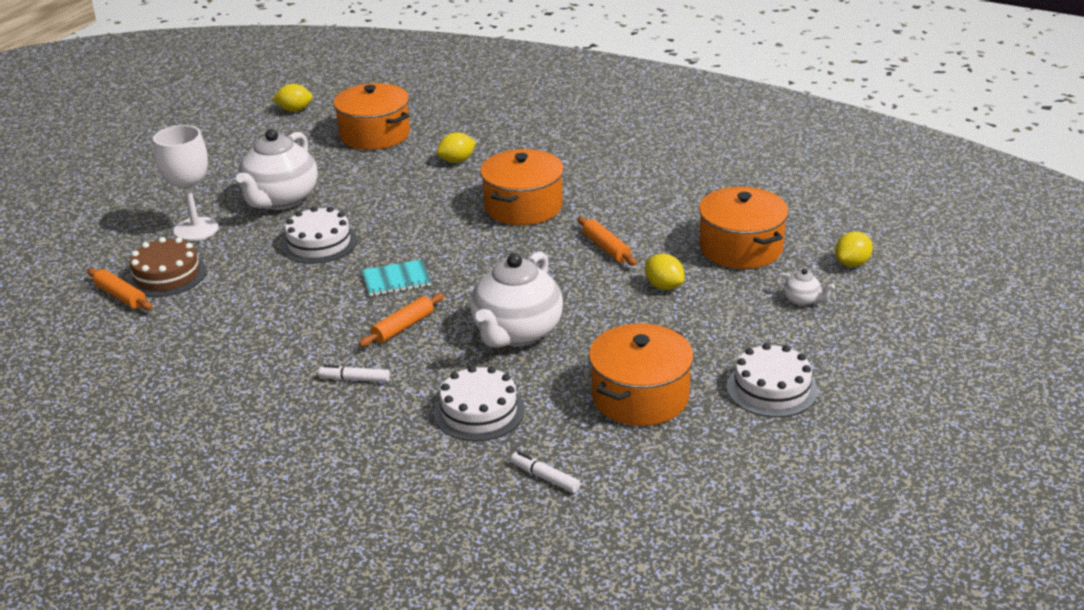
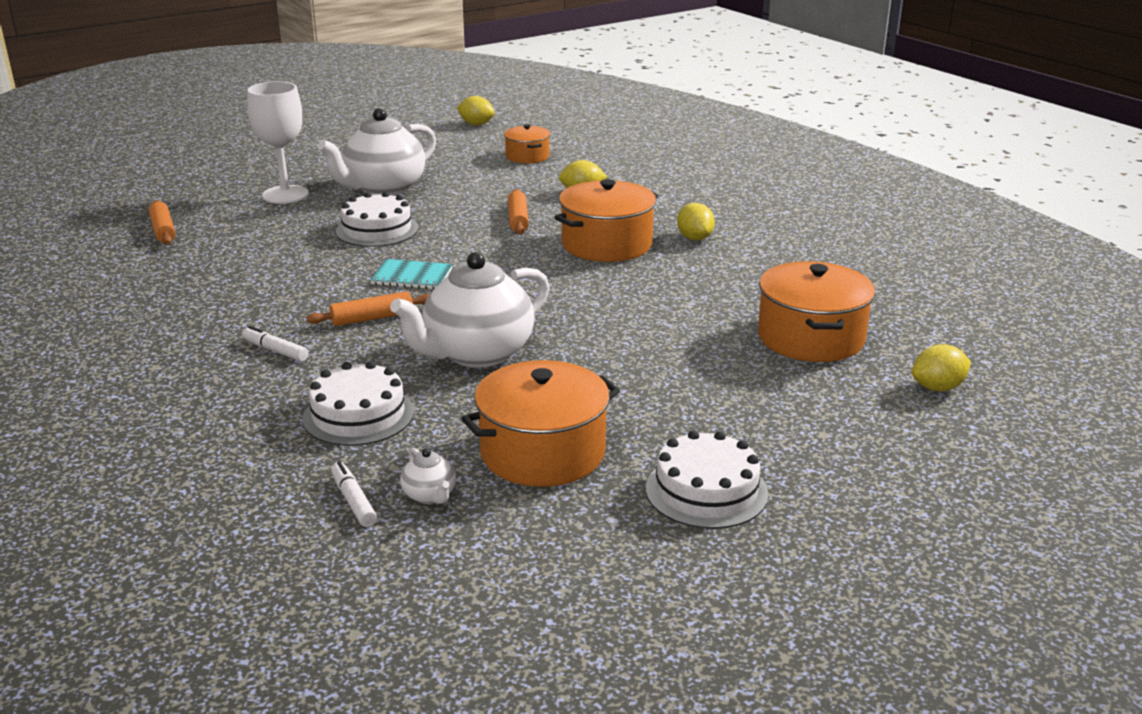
camera: 25 degrees right, 5 degrees down
brown cake [127,237,207,297] -> none
orange pot [333,83,410,150] -> orange pot [504,124,550,164], size x0.58
orange rolling pin [578,217,637,266] -> orange rolling pin moved to [508,189,529,235]
yellow lemon [645,254,685,290] -> yellow lemon moved to [677,203,715,240]
white teapot [775,269,835,306] -> white teapot moved to [400,448,456,504]

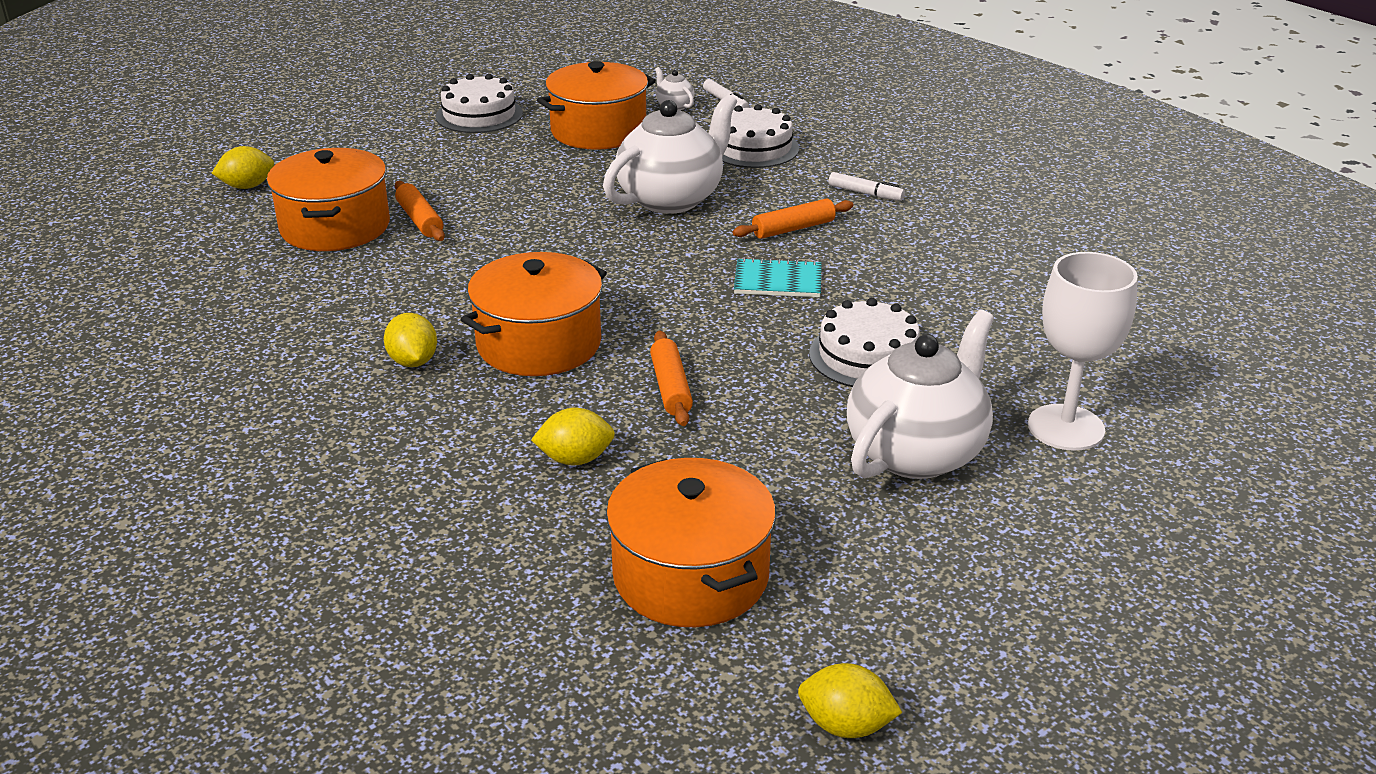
camera: 175 degrees right, 5 degrees up
orange rolling pin [149,200,176,245] -> orange rolling pin moved to [395,181,445,241]
orange pot [504,124,550,164] -> orange pot [606,458,776,627], size x1.74

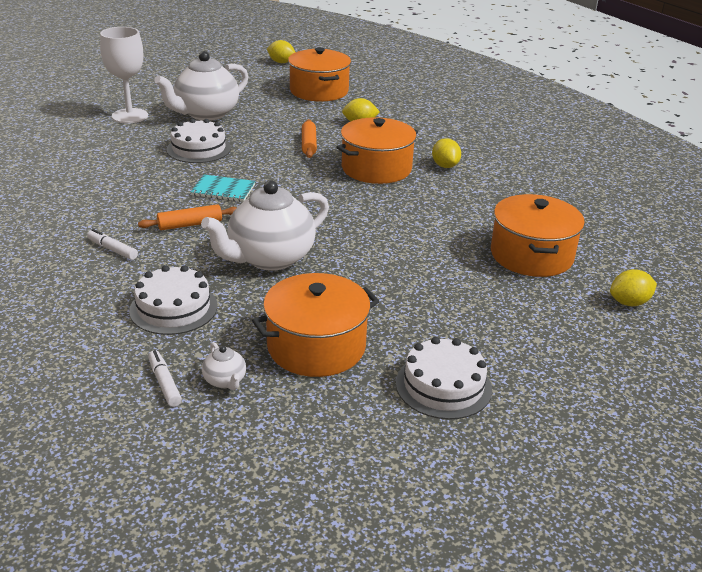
camera: 175 degrees left, 0 degrees up
orange rolling pin [395,181,445,241] -> none

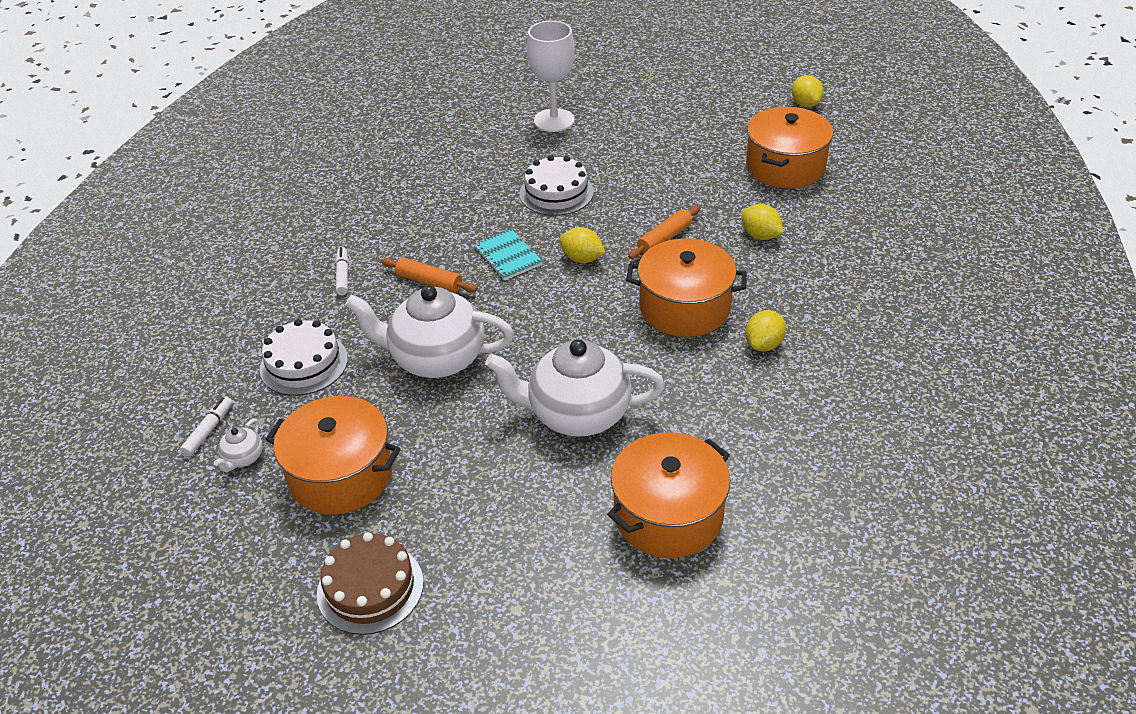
camera: 50 degrees right, 10 degrees up
white teapot [154,51,248,121] -> white teapot moved to [485,339,665,437]
white cake [396,337,492,420] -> brown cake [317,532,423,635]
yellow lemon [610,269,657,306] -> yellow lemon moved to [559,227,605,263]

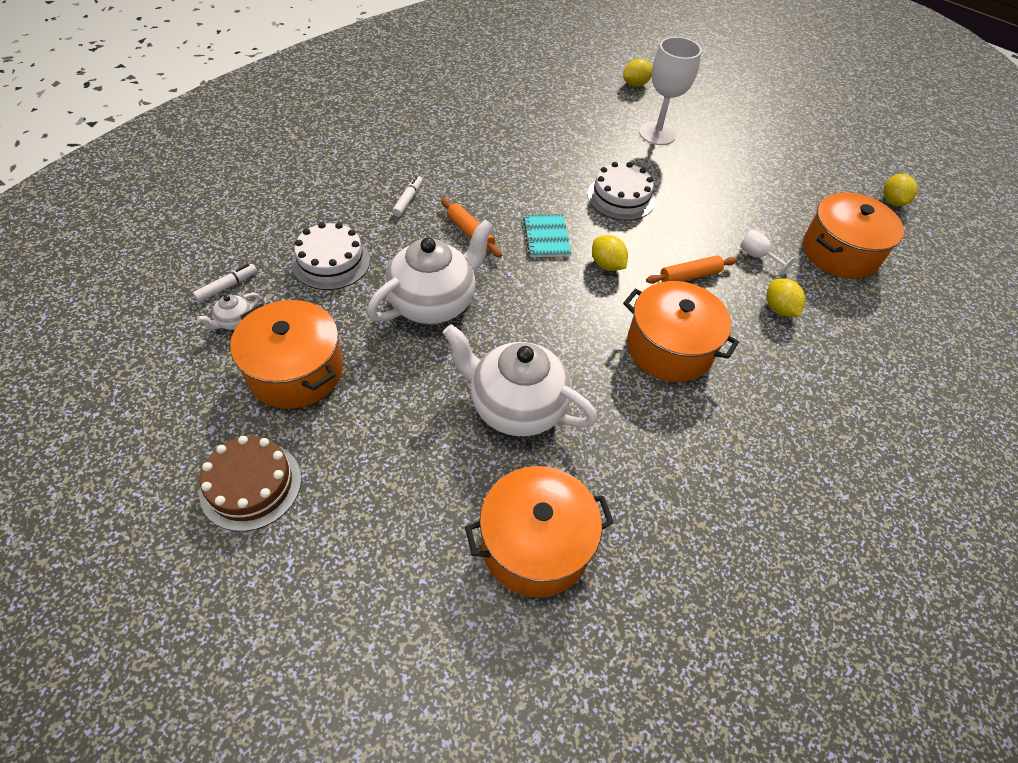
camera: 20 degrees right, 10 degrees up
white teapot [345,285,514,378] -> white teapot turned 105 degrees clockwise [367,219,494,324]
yellow lemon [745,310,786,351] -> yellow lemon moved to [623,59,652,87]
none -> white goblet [740,229,795,275]

